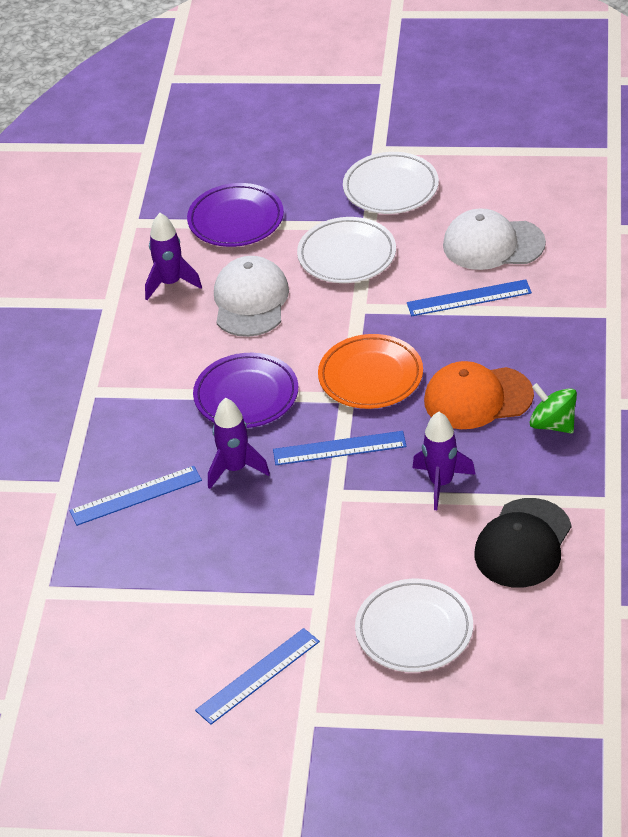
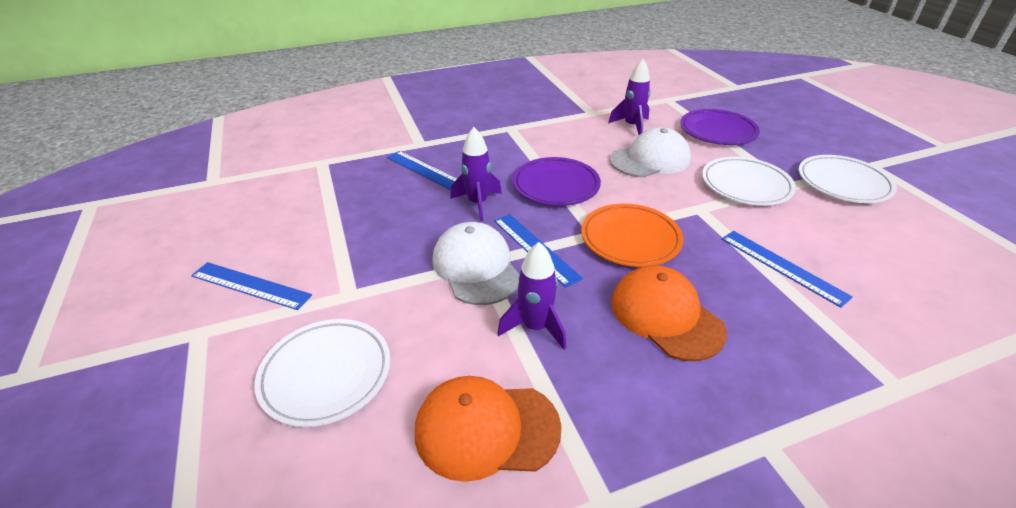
camera: 60 degrees right, 5 degrees down
white cap [443,208,546,270] -> white cap moved to [432,222,520,305]
black cap [475,498,572,588] -> orange cap [415,376,562,482]
green spinning top [530,383,577,433] -> none

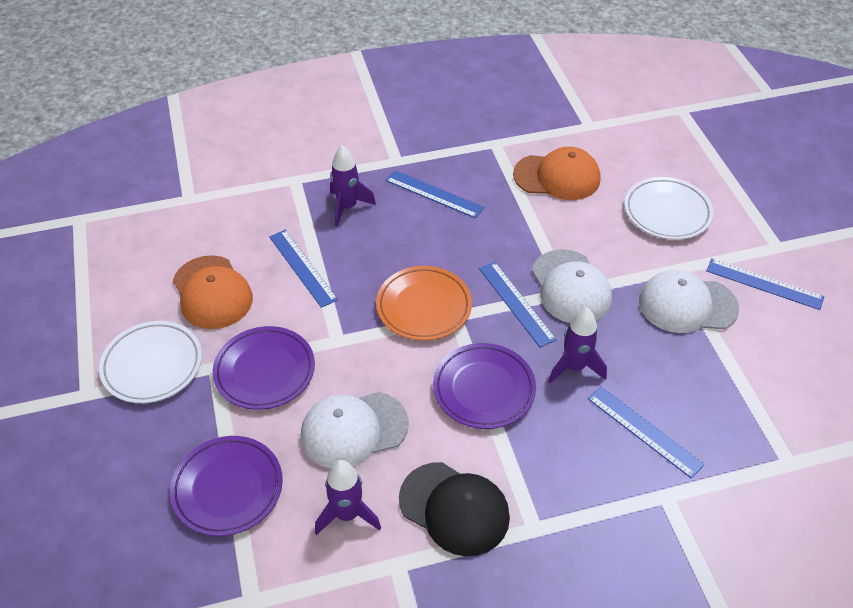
camera: 175 degrees left, 10 degrees up
purple rocket [497,242,566,350] -> purple rocket moved to [330,145,376,227]
orange cap [611,265,727,361] -> orange cap moved to [173,255,253,329]
white plate [702,157,796,206] -> purple plate [213,326,315,410]
none -> blue ruler [386,170,484,218]
none -> black cap [399,462,510,556]
none -> white cap [639,270,739,333]

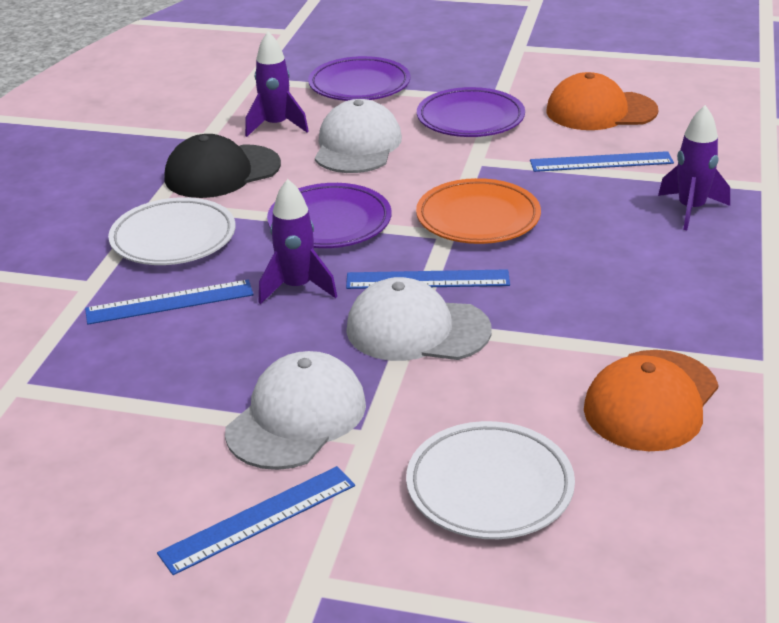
camera: 120 degrees right, 15 degrees down
white plate [99,321,202,403] -> white plate moved to [108,197,235,265]
blue ruler [386,170,484,218] -> none

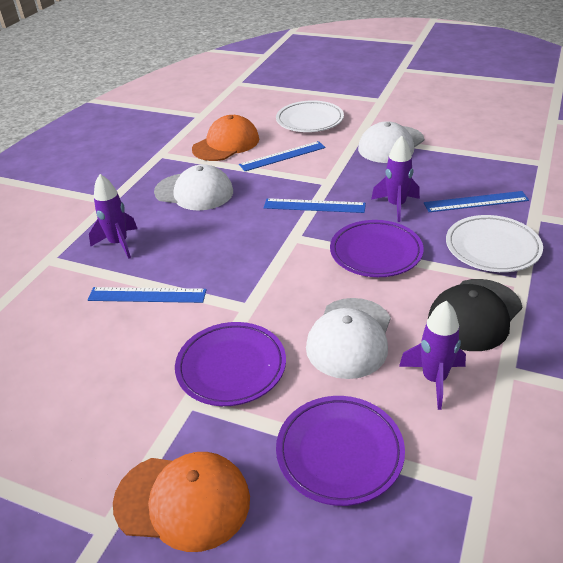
camera: 170 degrees left, 5 degrees up
blue ruler [157,466,355,575] -> blue ruler moved to [239,141,326,171]
black cap [165,134,281,198] -> black cap turned 150 degrees clockwise [428,279,522,351]
white cap [346,277,491,361] -> white cap moved to [154,164,233,211]
orange plate [416,178,541,244] -> none
orange cap [546,72,658,130] -> orange cap moved to [113,452,250,552]

